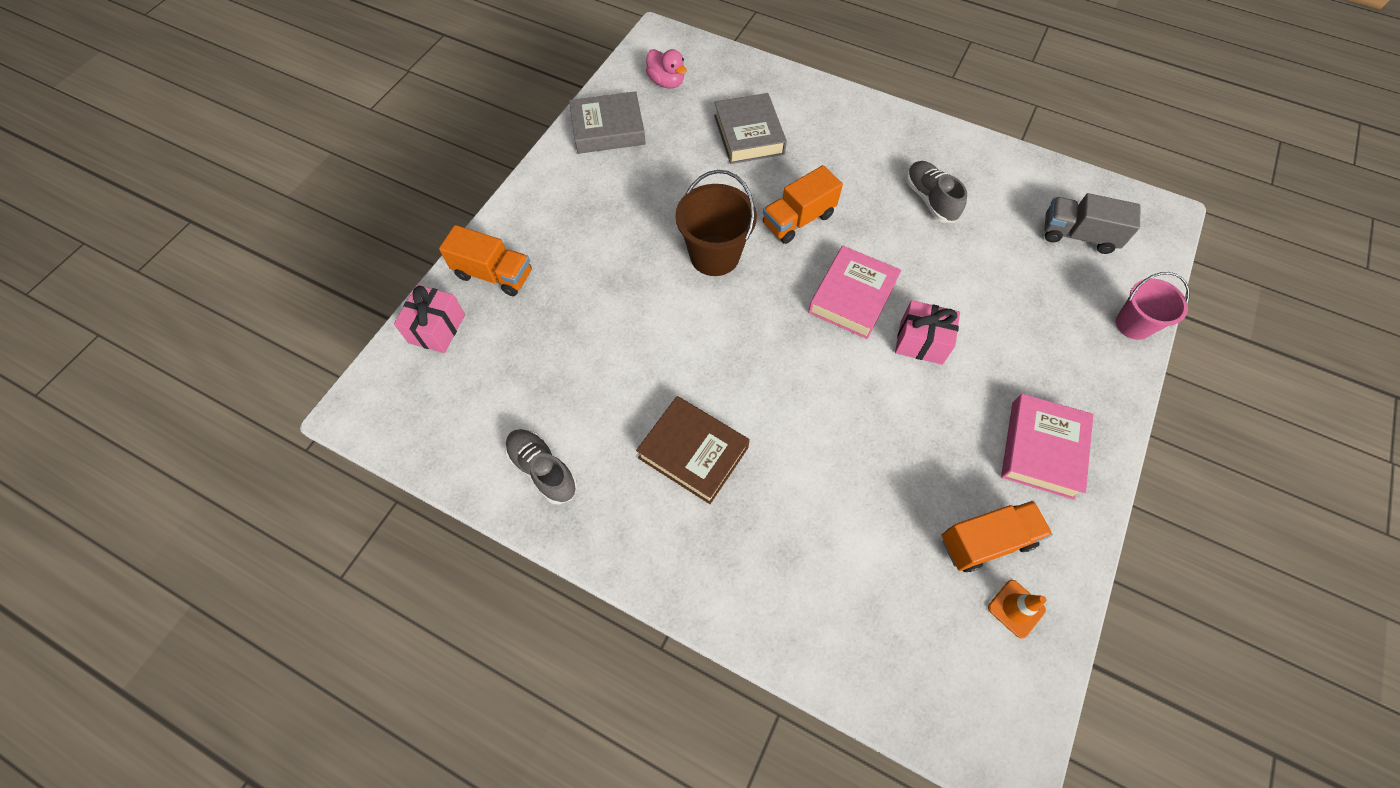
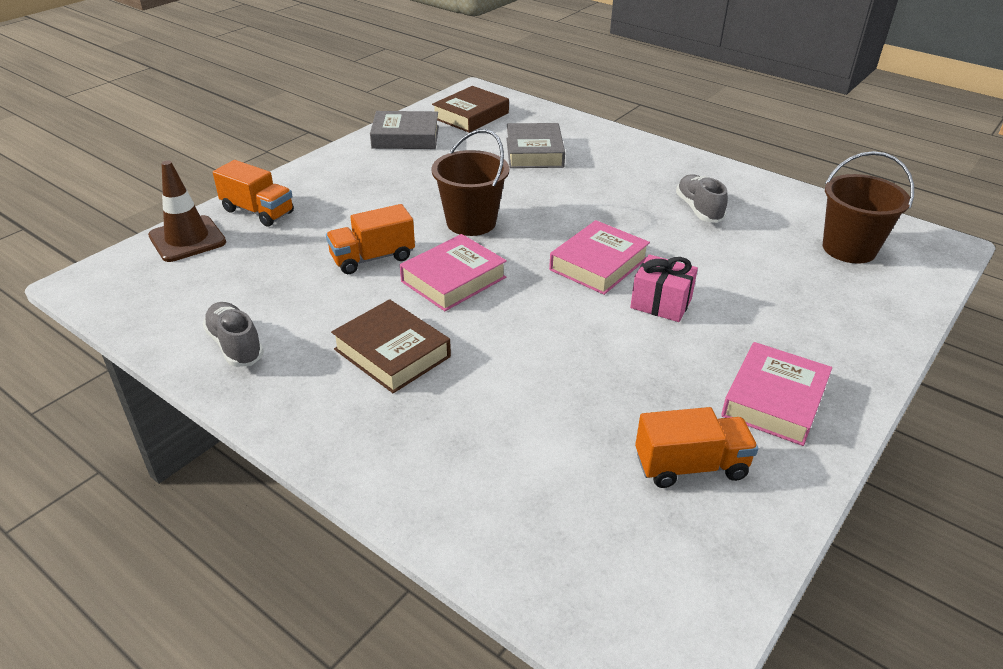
camera: 10 degrees right, 25 degrees down
pink gift [394,285,465,353] -> brown traffic cone [148,160,226,262]
pink duck [646,49,687,88] -> brown book [432,86,509,133]
orange truck [763,165,843,244] -> orange truck moved to [326,204,415,274]
orange traffic cone [988,580,1046,639] -> none
grey truck [1044,193,1141,254] -> brown bucket [823,151,914,264]
pink bucket [1116,272,1190,340] -> none
none -> pink book [400,234,507,311]

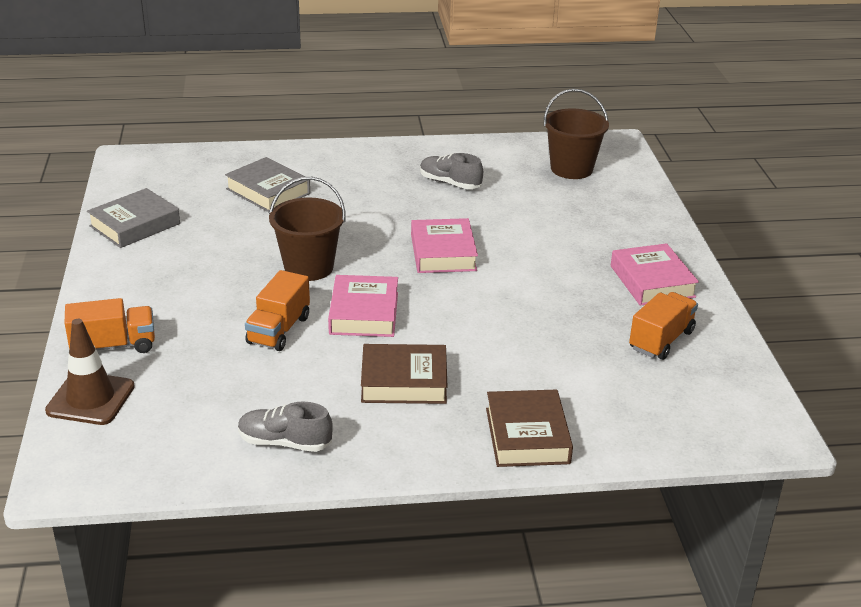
camera: 45 degrees left, 5 degrees down
brown book [432,86,509,133] -> brown book moved to [486,389,573,467]
pink gift [630,254,698,322] -> none

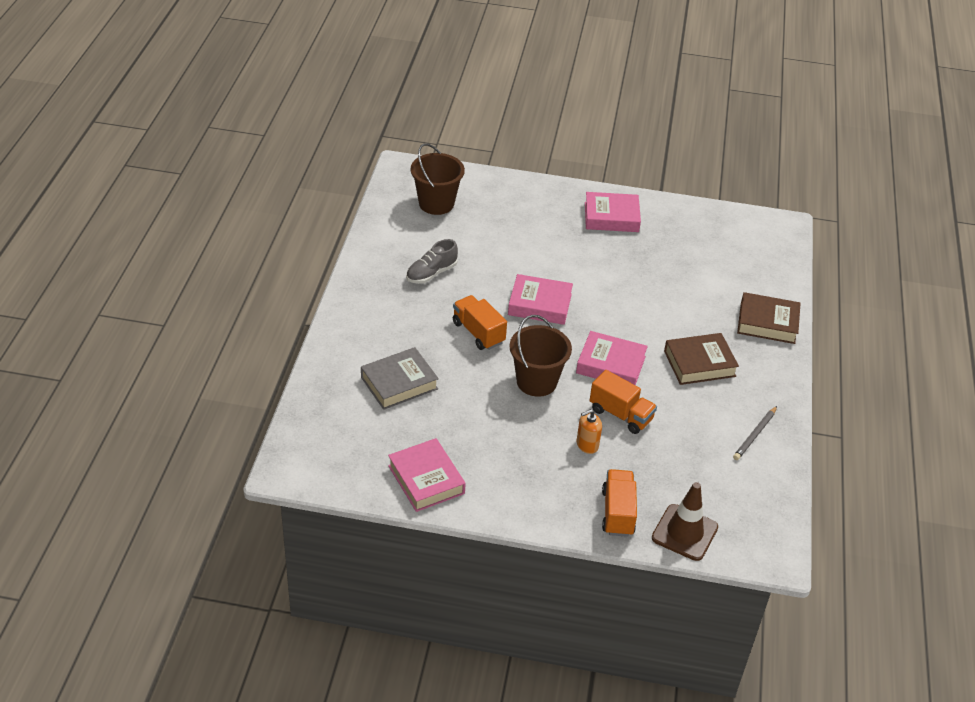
camera: 75 degrees left, 10 degrees up
grey book [87,188,180,248] -> pink book [388,438,466,512]
grey shoe [238,402,333,452] -> grey pencil [733,406,777,460]
brown book [361,344,448,404] -> brown book turned 60 degrees clockwise [664,333,739,385]
orange truck [629,292,698,360] -> orange truck moved to [453,295,507,350]
none -> orange soap dispenser [577,409,602,454]

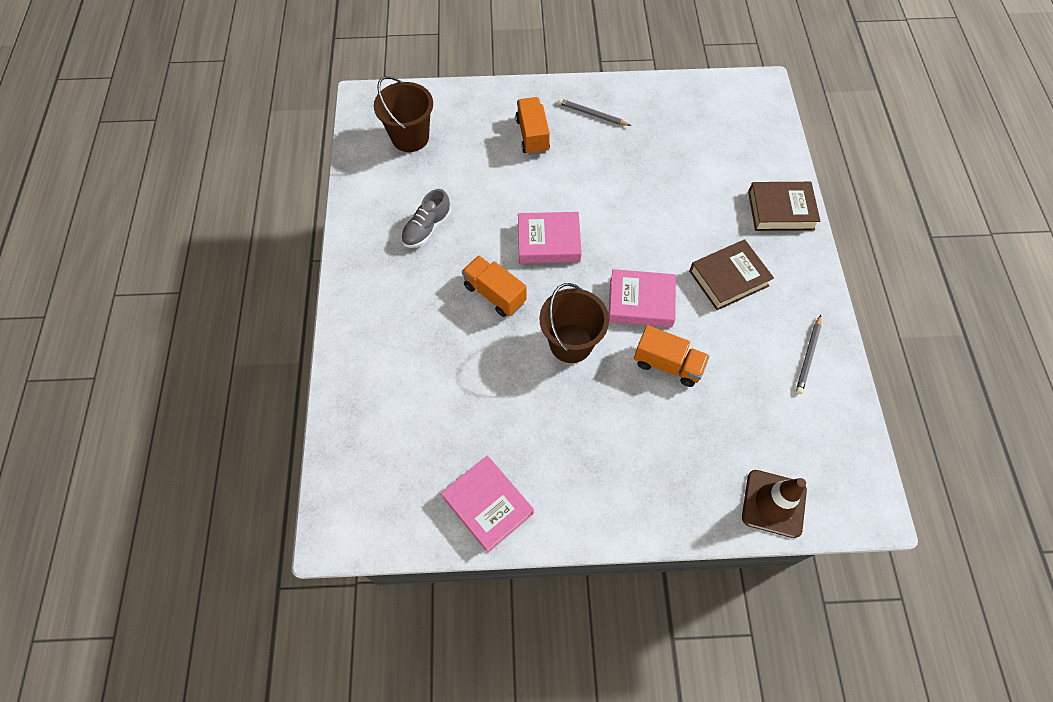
camera: 10 degrees left, 20 degrees up
grey book [361,347,439,410] -> none
orange soap dispenser [577,409,602,454] -> none
pink book [585,192,641,232] -> grey pencil [558,98,631,126]
orange truck [602,469,637,537] -> orange truck moved to [515,97,550,155]

